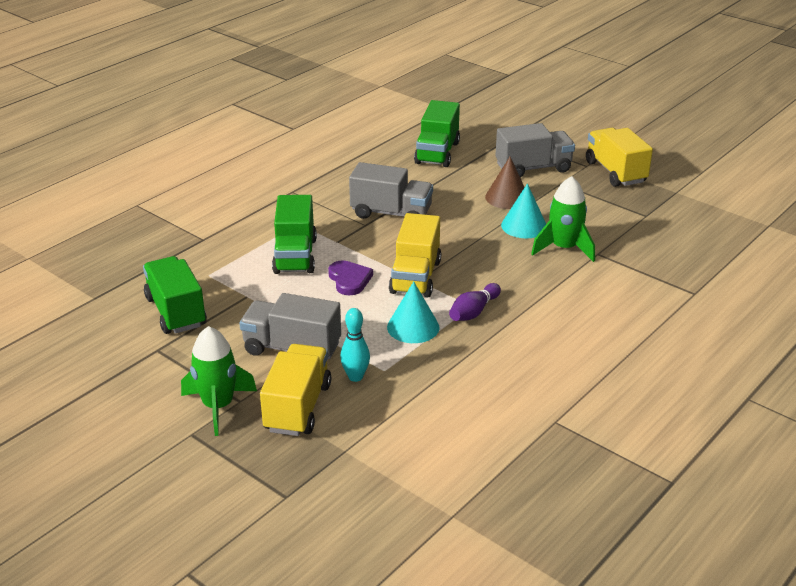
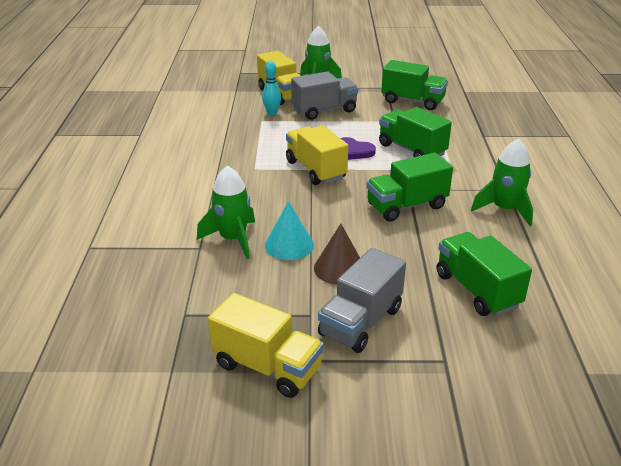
camera: 140 degrees right, 0 degrees up
grey truck [349,162,433,219] -> green truck [366,153,453,222]
turquoise cone [387,281,440,343] -> none
purple bowling pin [449,283,501,321] -> none
none -> green rocket [471,139,533,226]

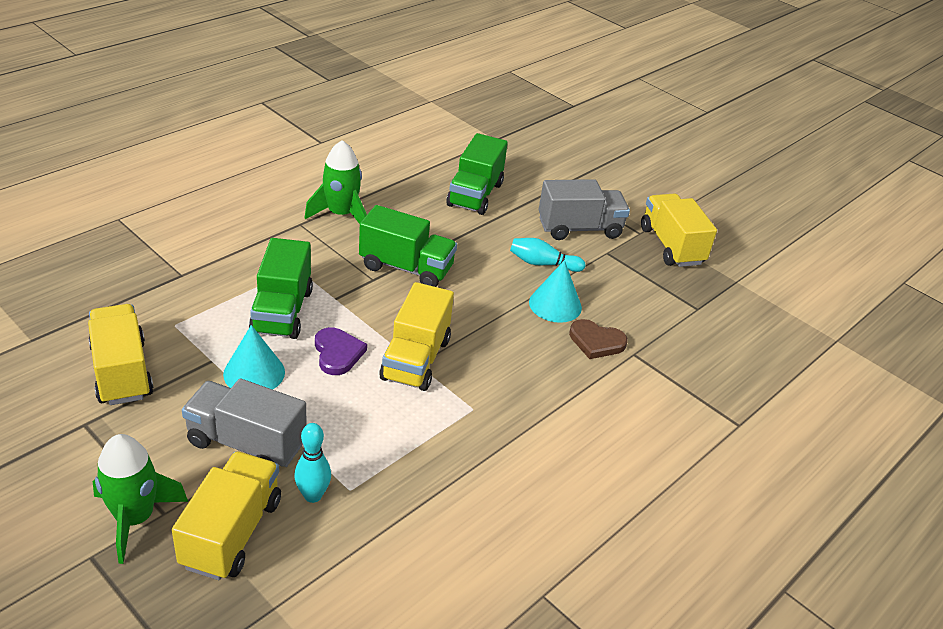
camera: 140 degrees left, 5 degrees up
green rocket [197,166,255,259] -> brown heart [569,319,628,359]
brown cone [314,224,360,285] -> turquoise bowling pin [510,238,585,272]
green truck [381,60,448,110] -> yellow truck [88,304,153,405]
none -> turquoise cone [223,325,285,390]

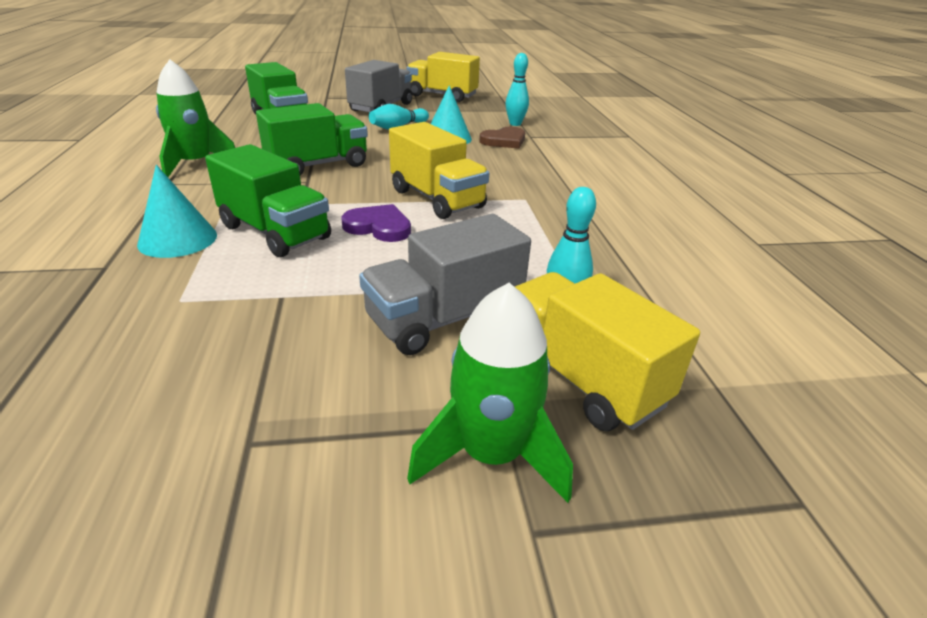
camera: 50 degrees left, 5 degrees down
yellow truck [88,304,153,405] -> none
turquoise cone [223,325,285,390] -> turquoise cone moved to [137,165,217,258]
none -> turquoise bowling pin [505,53,529,126]

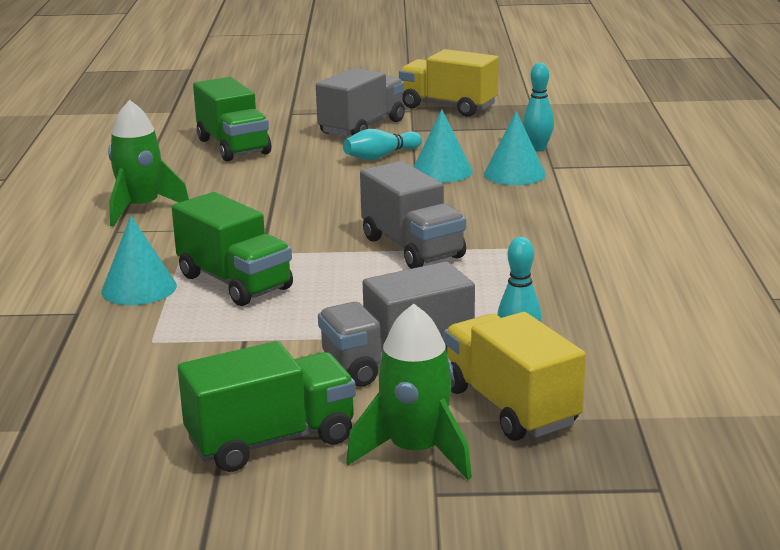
camera: 10 degrees right, 10 degrees down
green truck [256,103,368,175] -> green truck moved to [178,341,356,472]
purple heart [341,204,411,242] -> none
yellow truck [389,122,489,219] -> grey truck [360,161,466,269]
brown heart [479,127,525,149] -> turquoise cone [484,111,546,185]

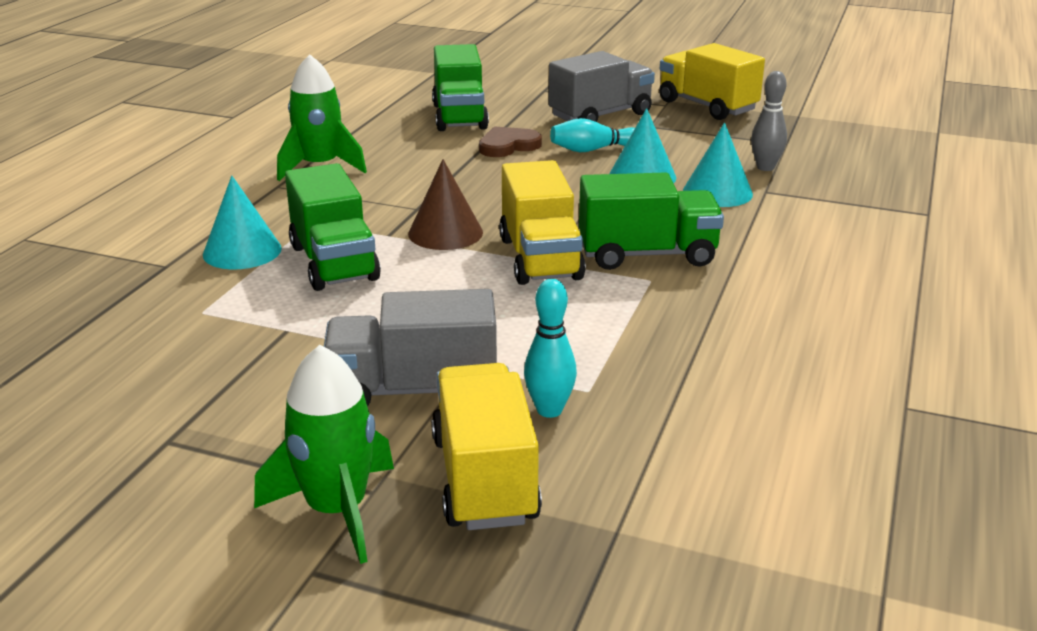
camera: 20 degrees right, 5 degrees up
green truck [178,341,356,472] -> green truck moved to [579,172,724,270]
grey truck [360,161,466,269] -> yellow truck [499,160,585,285]
turquoise bowling pin [523,63,554,152] -> grey bowling pin [751,71,787,171]
none -> brown cone [408,159,483,250]
none -> brown heart [479,126,542,157]

